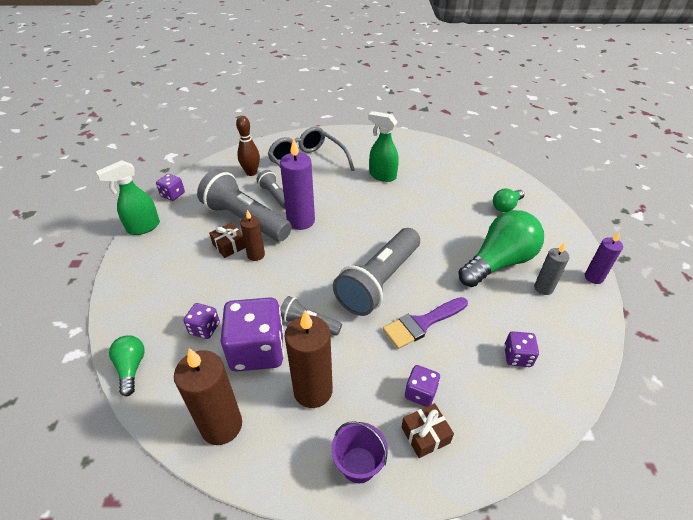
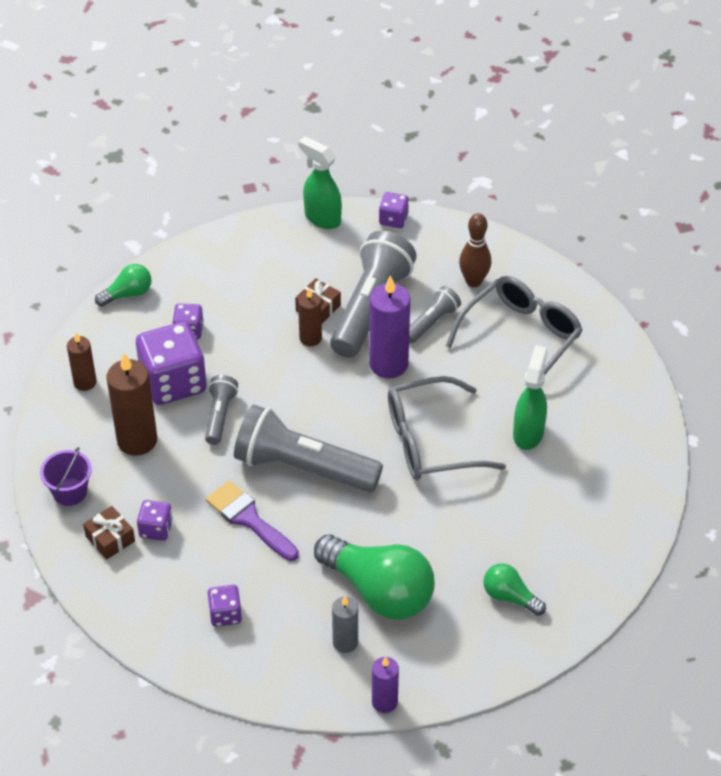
camera: 75 degrees right, 5 degrees up
brown candle [174,348,242,445] -> brown candle [67,333,97,391], size x0.58
none -> grey glasses [388,376,506,480]

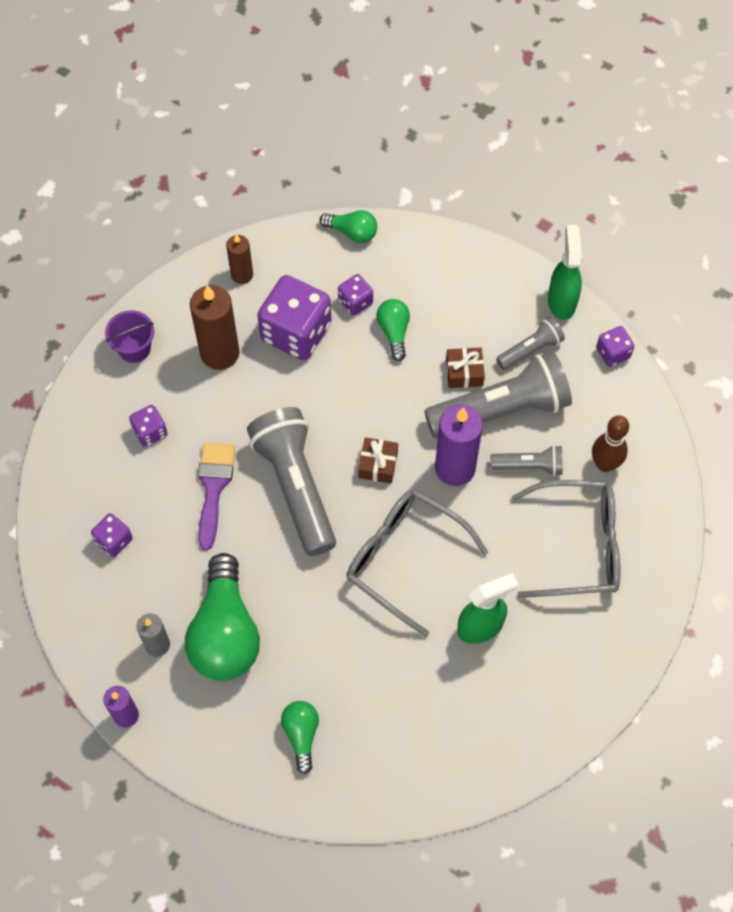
camera: 50 degrees right, 15 degrees up
brown gift [83,506,135,560] -> brown gift moved to [358,437,398,484]
grey flashlight [205,375,238,445] -> grey flashlight moved to [496,317,565,370]
brown candle [298,288,322,346] -> none
none -> green light bulb [376,299,410,361]

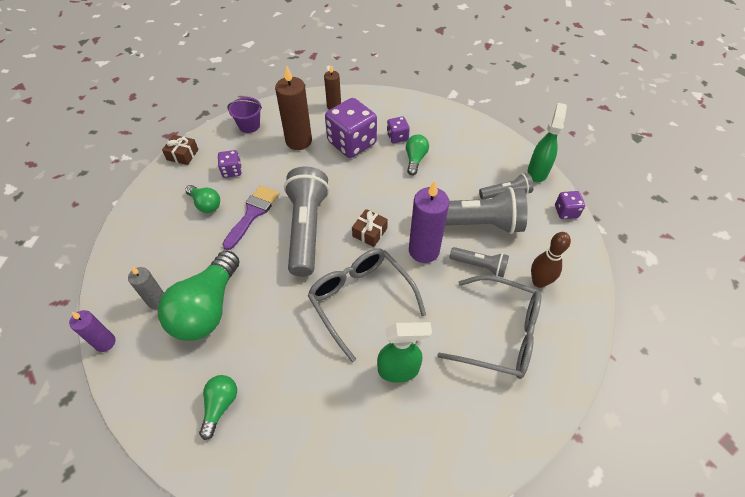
camera: 20 degrees right, 10 degrees down
purple dice [91,513,133,557] -> none
green light bulb [320,210,377,243] -> green light bulb moved to [185,185,220,213]
brown gift [446,348,485,388] -> brown gift moved to [162,135,199,165]

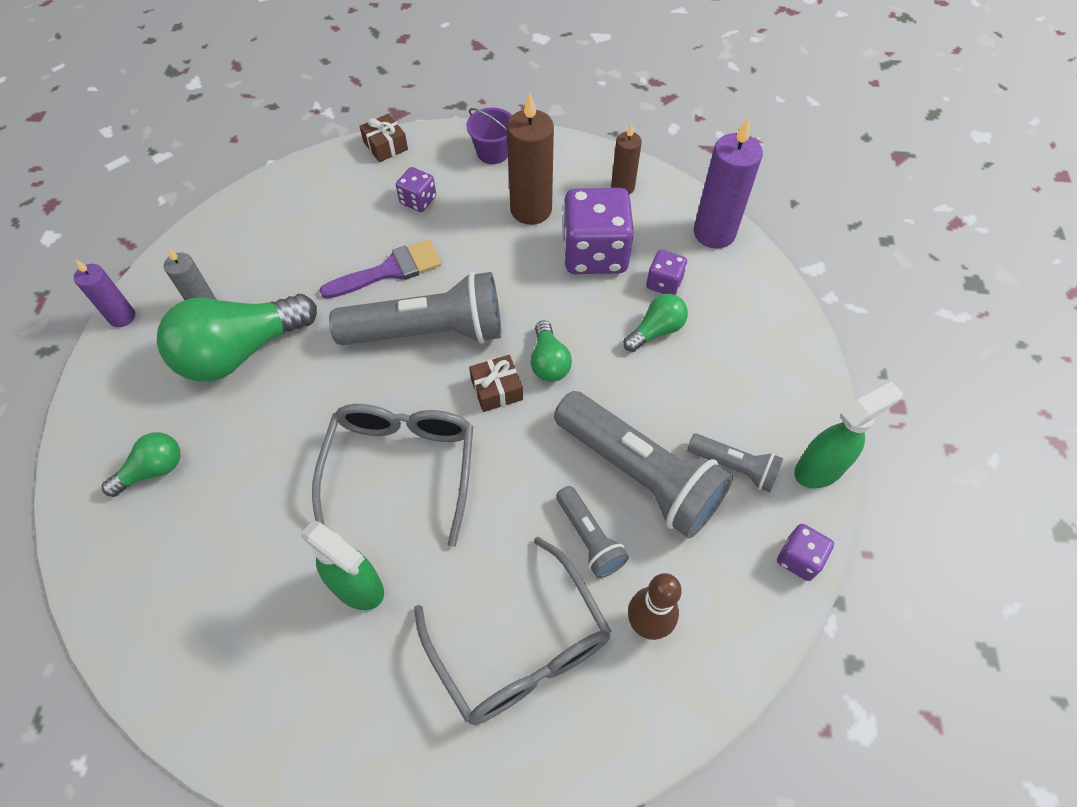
camera: 40 degrees right, 5 degrees up
green light bulb [185,185,220,213] -> green light bulb moved to [530,320,572,382]
grey flashlight [284,166,330,277] -> grey flashlight turned 45 degrees clockwise [329,272,501,345]
purple candle [409,181,450,263] -> purple candle moved to [694,118,763,249]

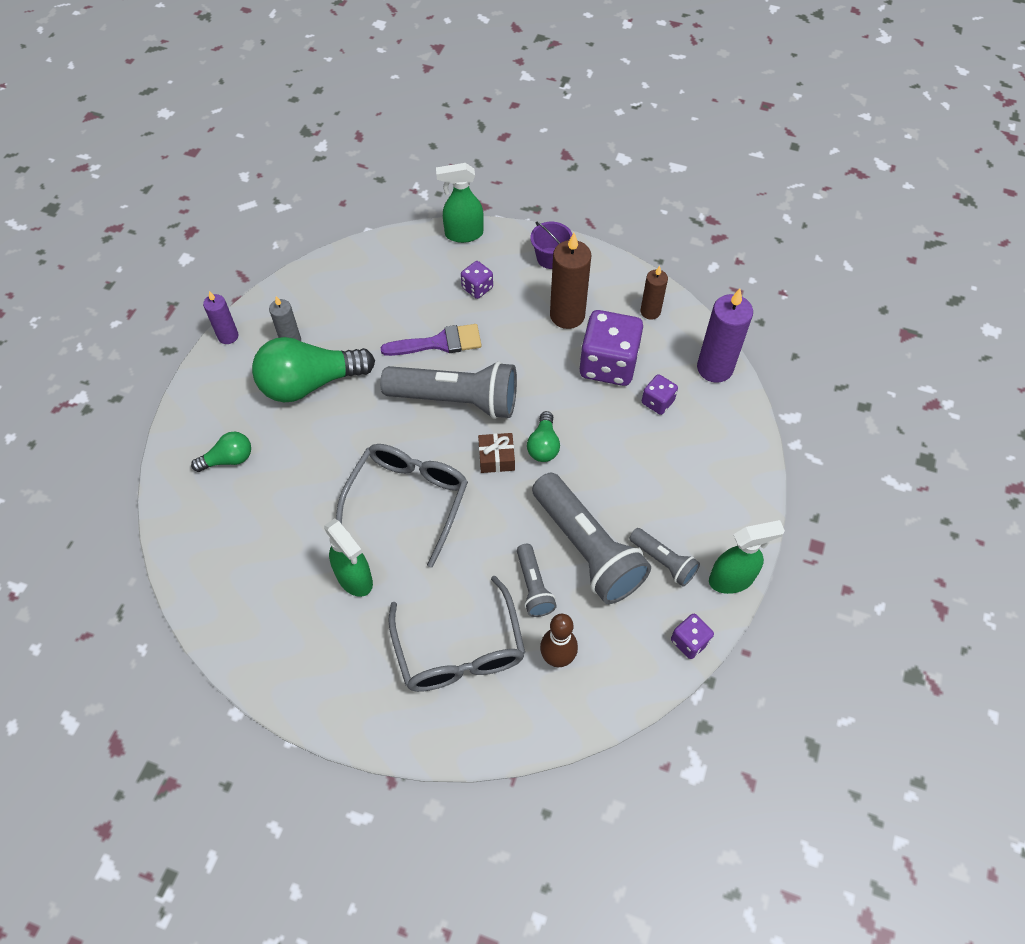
camera: 15 degrees right, 0 degrees up
brown gift [359,114,408,162] -> green spray bottle [436,163,484,243]
green light bulb [623,294,688,352] -> none

